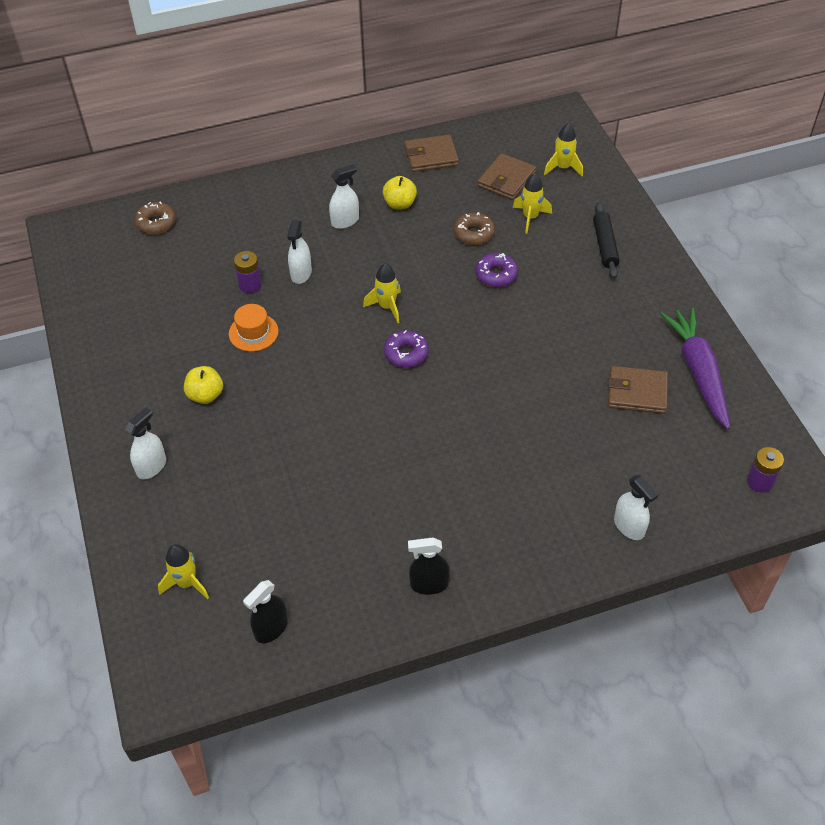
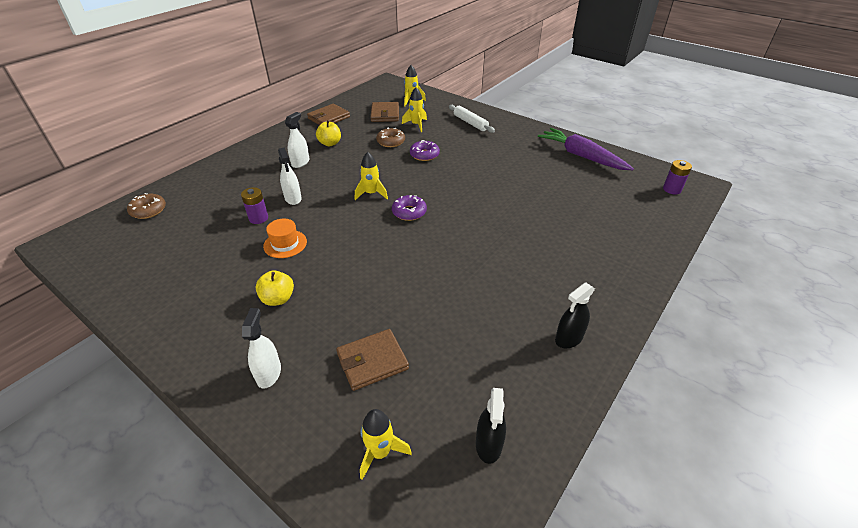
camera: 35 degrees left, 10 degrees down
black rolling pin [593,202,620,279] -> white rolling pin [449,105,495,133]
brown wallet [608,366,668,414] -> brown wallet moved to [336,329,409,391]
white spray bottle [614,475,658,540] -> none

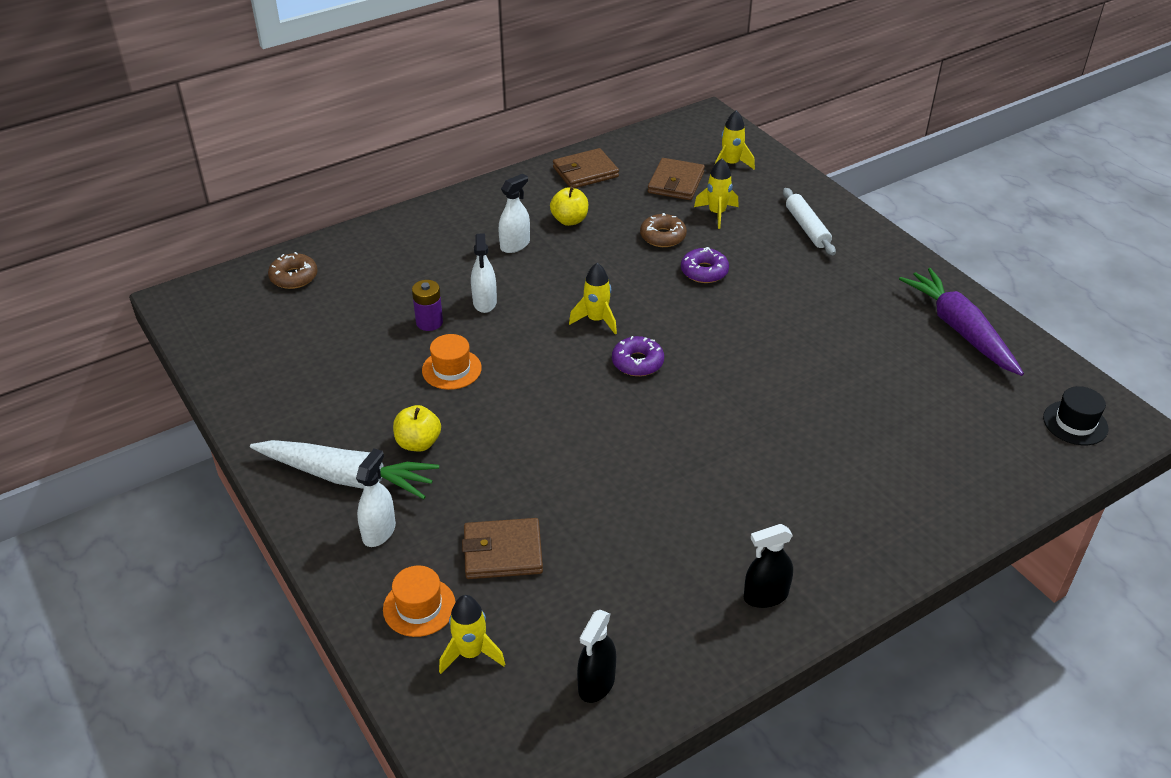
camera: 20 degrees right, 0 degrees up
purple battery [663,160,692,194] -> black hat [1043,386,1109,445]
none -> white carrot [250,440,439,499]
none -> orange hat [383,566,455,637]

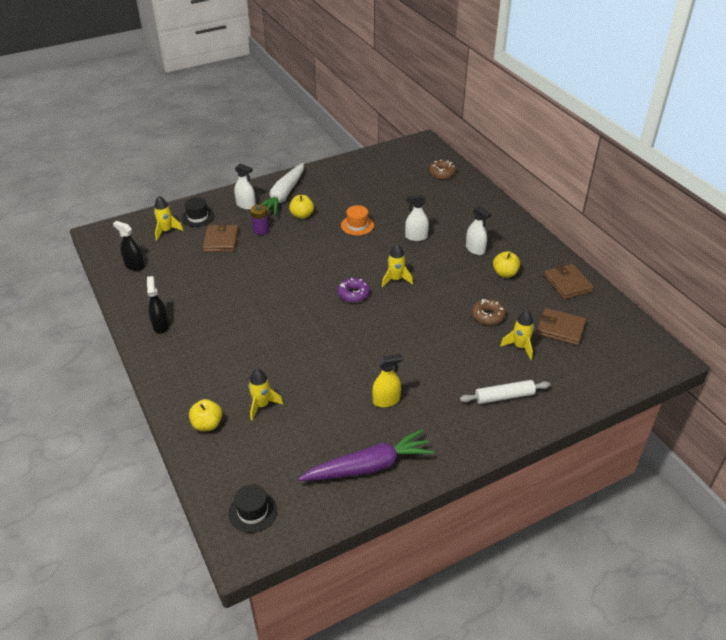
camera: 95 degrees right, 0 degrees up
orange hat [383,566,455,637] -> black hat [181,197,214,227]
purple battery [412,280,443,331] -> purple battery moved to [251,204,269,235]
purple donut [681,247,729,283] -> none
yellow rocket [715,110,755,169] -> yellow rocket moved to [248,368,283,421]
none -> yellow apple [189,399,222,431]
none -> yellow spray bottle [372,354,403,407]

